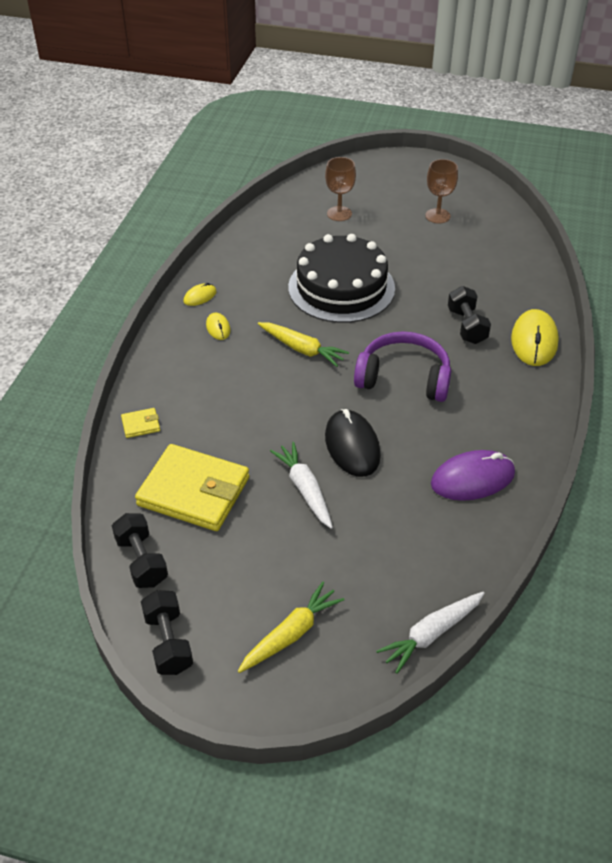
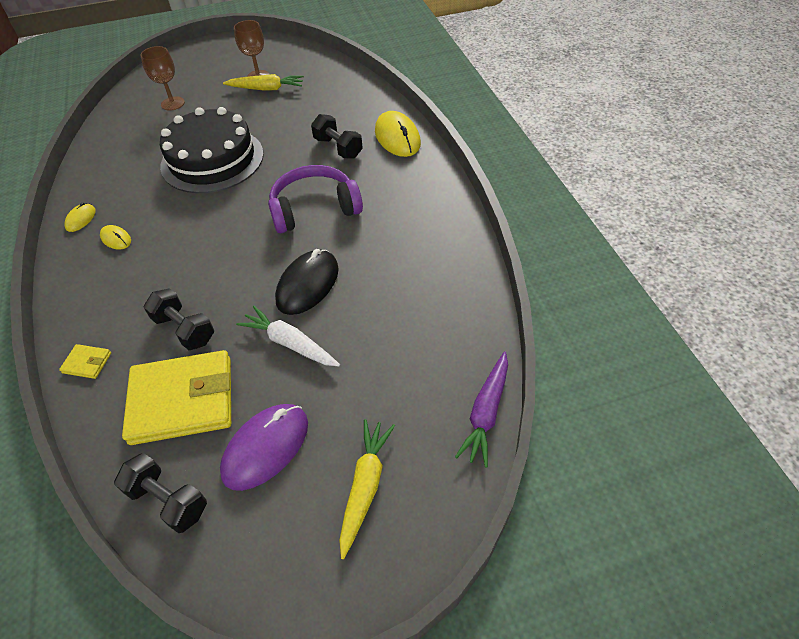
camera: 30 degrees left, 5 degrees up
yellow wallet [121,408,160,438] -> yellow wallet turned 60 degrees clockwise [59,344,111,379]
black dumbbell [141,590,193,675] -> black dumbbell moved to [144,288,214,350]
yellow carrot [258,322,349,367] -> yellow carrot moved to [223,74,304,91]
black mouse [325,409,381,477] -> black mouse turned 75 degrees clockwise [275,249,339,315]
white carrot [376,592,485,674] -> purple carrot [455,352,508,468]
purple mouse [431,450,515,501] -> purple mouse moved to [220,404,308,491]

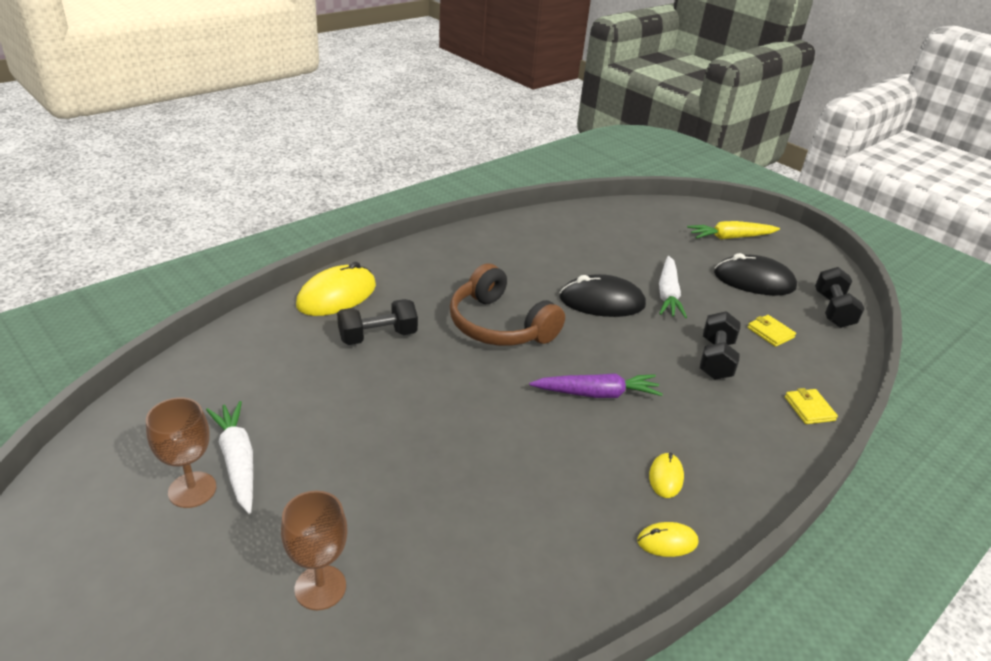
camera: 120 degrees left, 15 degrees down
yellow wallet [122,350,231,445] -> yellow wallet [747,315,796,347], size x0.41
black cake [160,107,264,193] -> none
purple mouse [220,404,308,491] -> black mouse [714,253,797,296]
yellow carrot [223,74,304,91] -> white carrot [206,401,253,514]
purple headphones [268,165,363,233] -> brown headphones [450,263,565,346]
black dumbbell [311,114,363,159] -> black dumbbell turned 45 degrees clockwise [337,299,418,345]
purple carrot [455,352,508,468] -> purple carrot moved to [529,373,663,398]

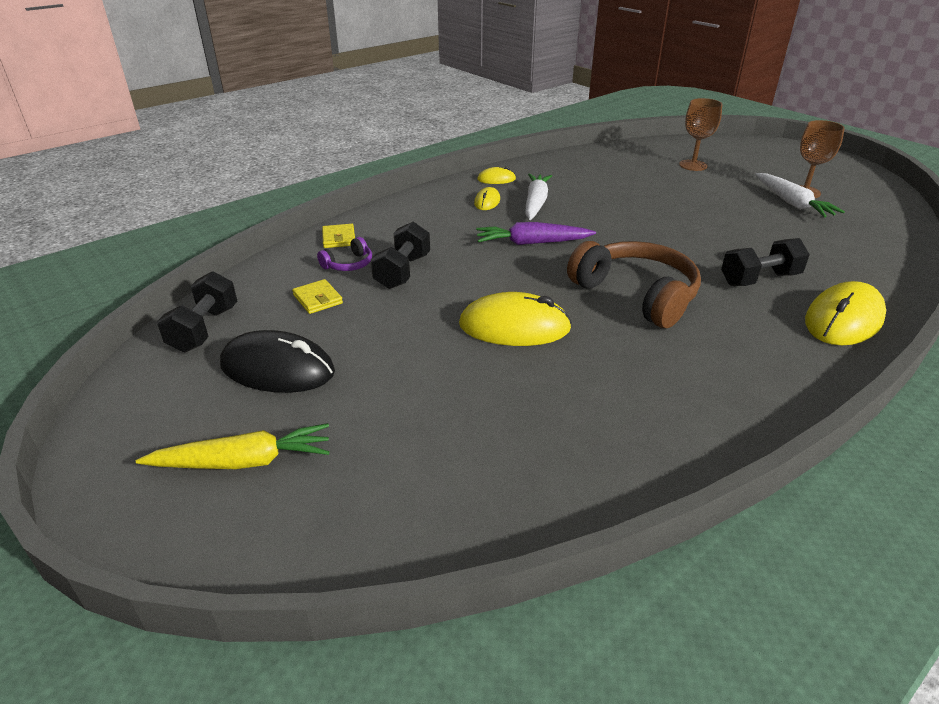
camera: 175 degrees left, 0 degrees up
black mouse [559,274,646,317] -> yellow mouse [459,292,572,346]
white carrot [659,256,687,318] -> white carrot moved to [525,174,552,220]
none -> purple headphones [317,237,372,271]

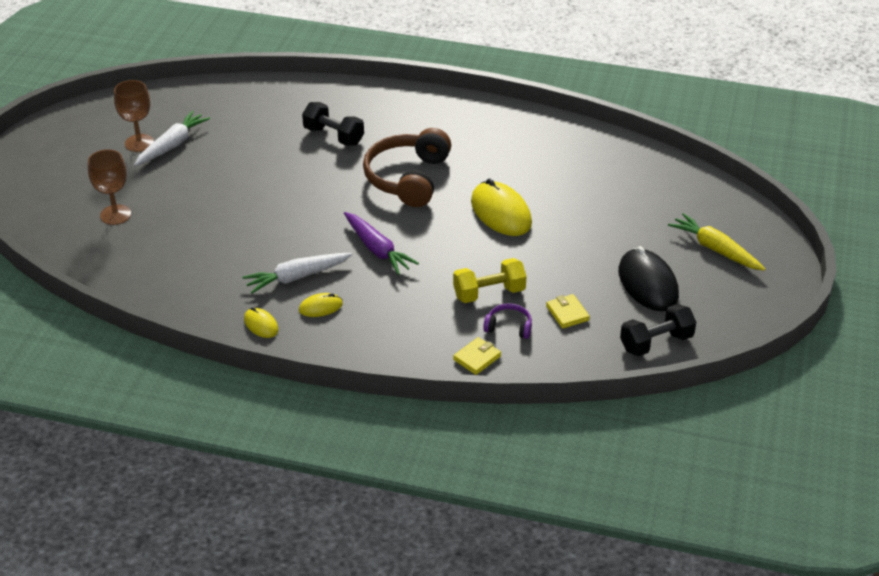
camera: 125 degrees left, 5 degrees up
yellow wallet [292,279,343,314] -> yellow wallet turned 45 degrees counterclockwise [546,294,590,329]
black dumbbell [371,222,430,289] -> yellow dumbbell [453,258,526,303]
yellow mouse [805,281,886,345] -> none

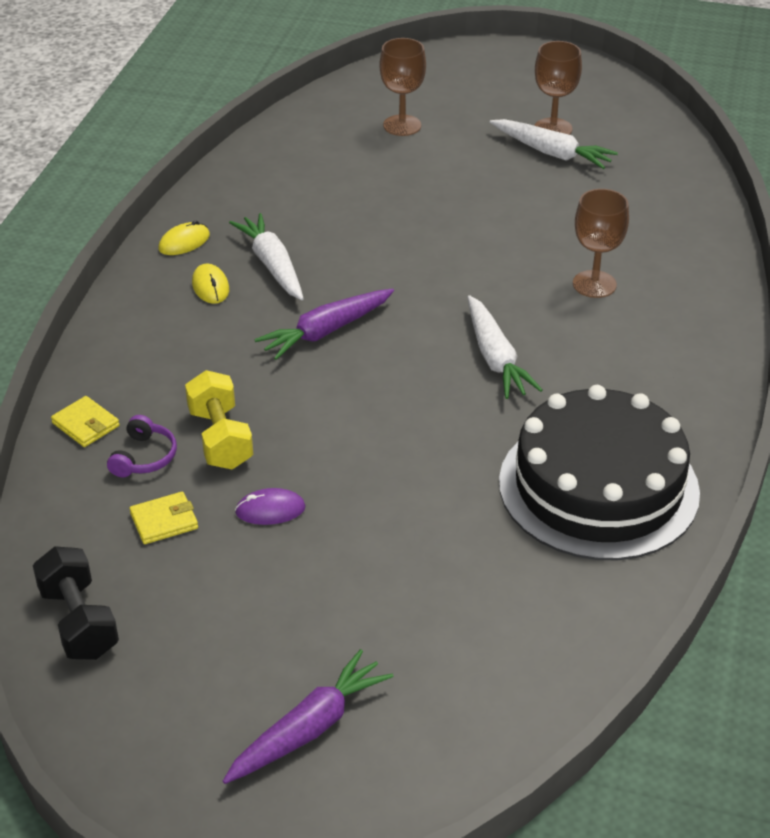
camera: 90 degrees right, 0 degrees up
black dumbbell [302,102,364,146] -> brown goblet [573,189,629,298]
brown headphones [363,128,451,207] -> white carrot [467,295,543,399]
yellow mouse [471,179,532,236] -> none
black mouse [618,246,679,311] -> none
yellow carrot [668,213,765,271] -> purple carrot [223,649,393,784]
none -> purple mouse [235,488,306,525]
none -> black cake [499,385,700,560]

